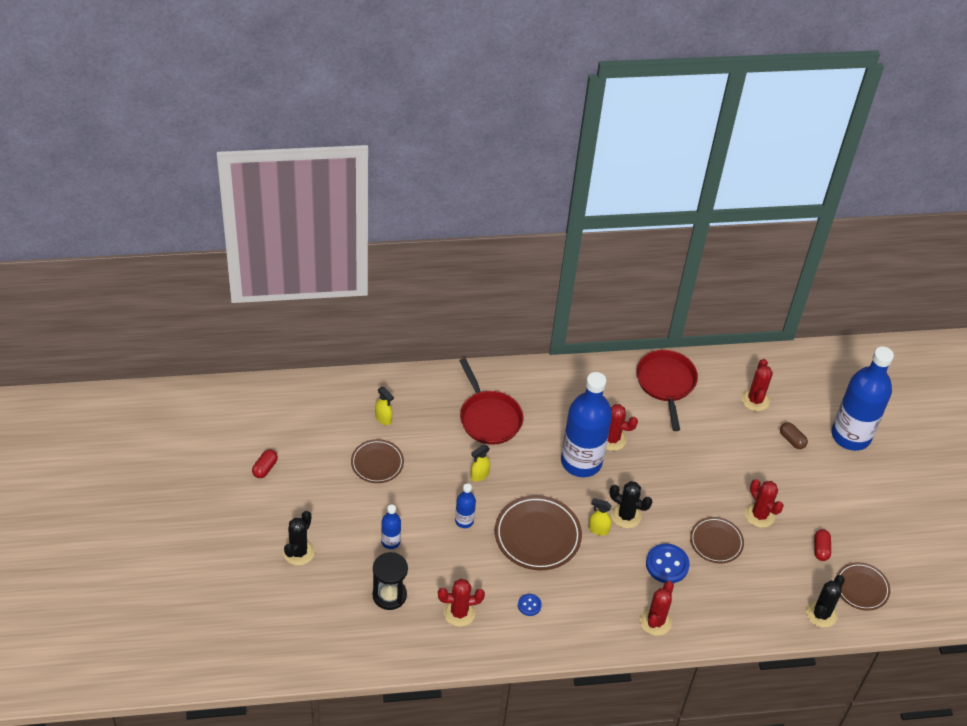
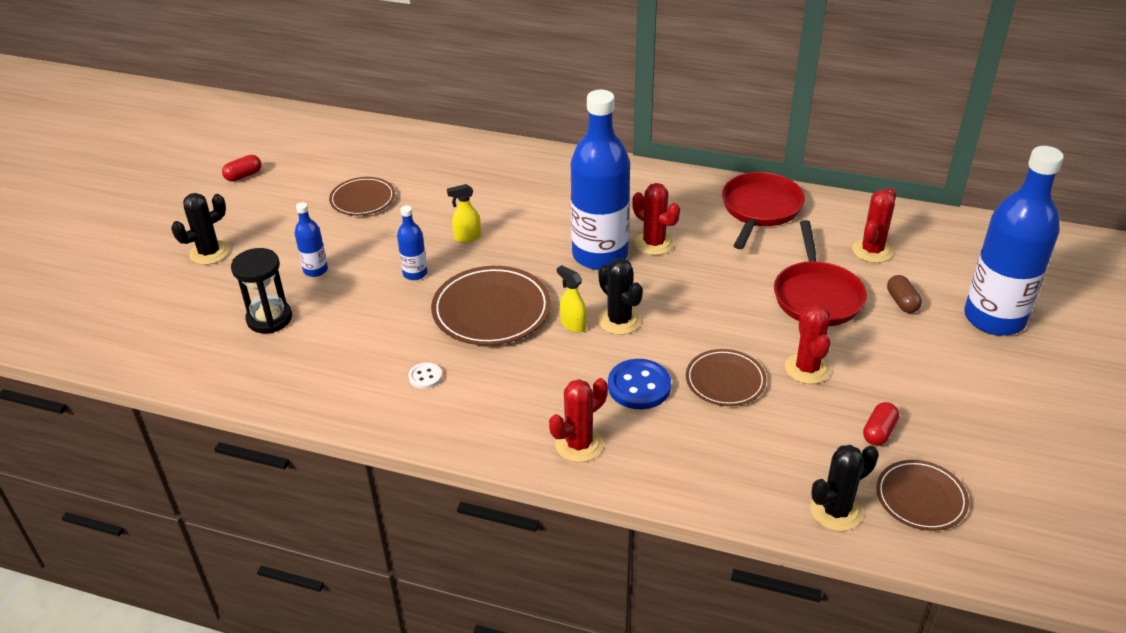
camera: 30 degrees right, 10 degrees down
yellow spray bottle [375,387,394,425] -> none
red cactus [438,579,485,627] -> none
red pan [460,358,523,445] -> red pan moved to [774,220,867,326]
blue button [518,594,542,616] -> white button [408,362,442,389]

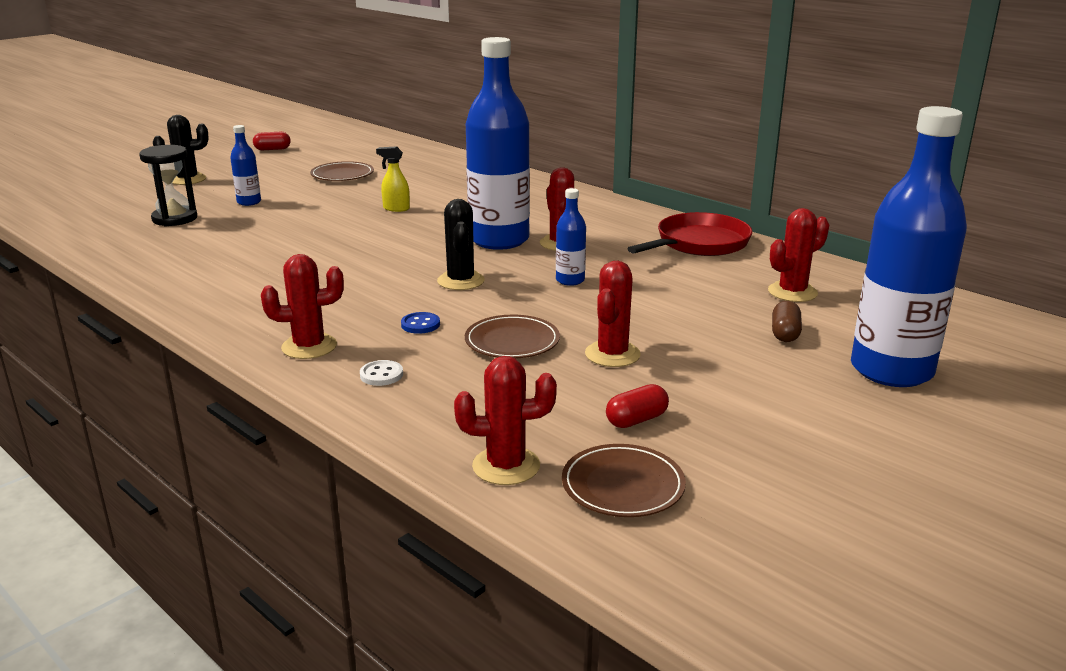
camera: 25 degrees right, 15 degrees down
blue bottle [397,205,428,280] -> blue bottle moved to [556,188,586,286]
white button [408,362,442,389] -> white button moved to [360,360,403,386]
brown plate [431,266,551,345] -> none
yellow spray bottle [557,265,586,333] -> none
blue button [608,359,671,409] -> blue button [401,312,440,334], size x0.54
red pan [774,220,867,326] -> none
black cactus [810,445,879,531] -> red cactus [454,356,557,485]

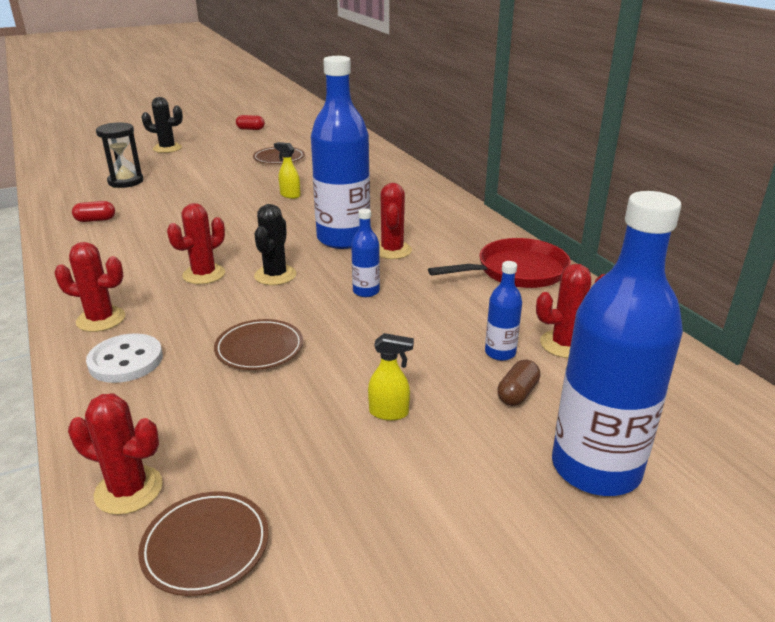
camera: 20 degrees right, 5 degrees up
blue bottle [230,125,261,206] -> blue bottle moved to [485,261,522,361]
white button [360,360,403,386] -> white button [86,333,163,383], size x1.86
blue button [401,312,440,334] -> none
red cactus [585,261,641,367] -> red cactus moved to [167,203,225,284]
red capsule [606,384,669,428] -> red capsule moved to [72,201,115,222]
none -> yellow spray bottle [368,333,414,421]

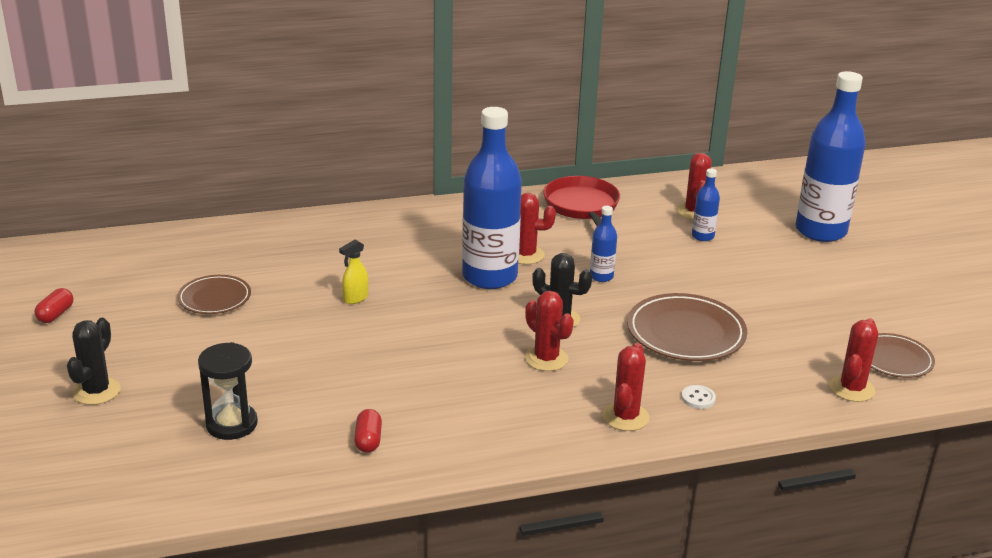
camera: 80 degrees left, 0 degrees up
white button [86,333,163,383] -> white button [681,385,716,409], size x0.54
brown plate [214,319,303,370] -> brown plate [627,293,747,361], size x1.61
yellow spray bottle [368,333,414,421] -> none
brown capsule [497,360,540,406] -> none

